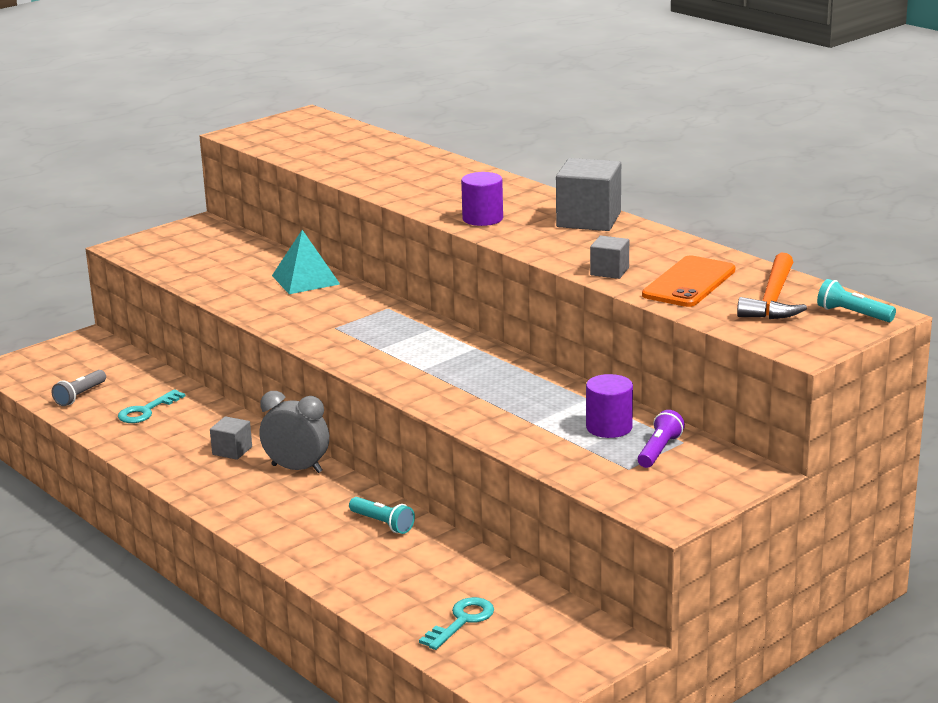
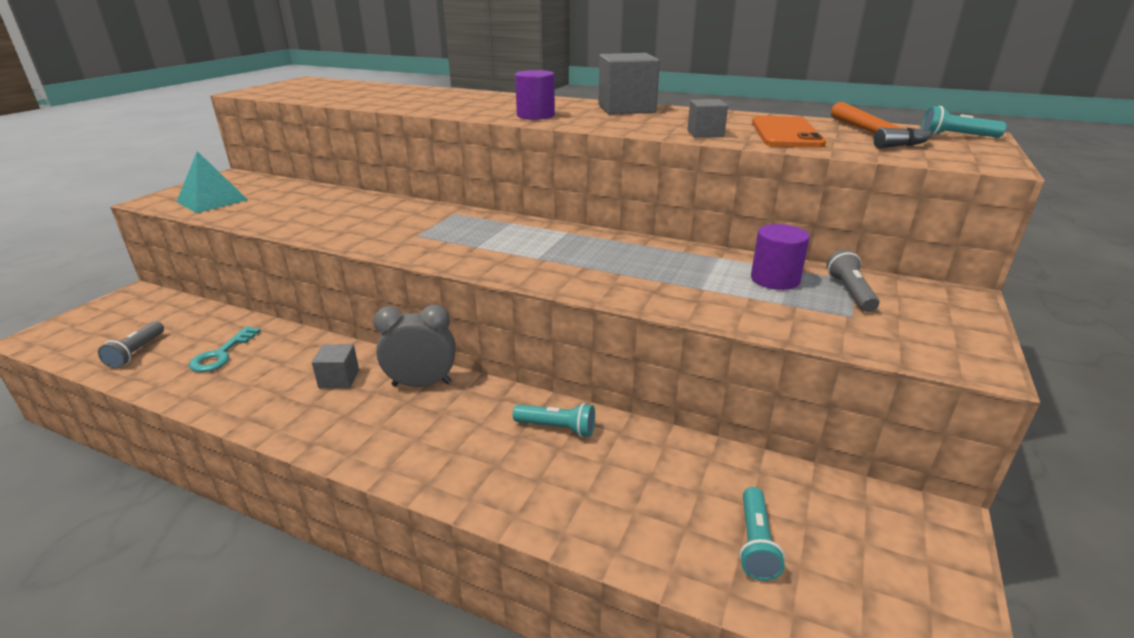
camera: 25 degrees left, 5 degrees up
turquoise pyramid [272,230,340,294] -> turquoise pyramid moved to [176,151,248,213]
turquoise key [419,597,494,650] -> turquoise flashlight [739,487,785,581]
purple flashlight [638,410,685,468] -> grey flashlight [826,249,879,312]

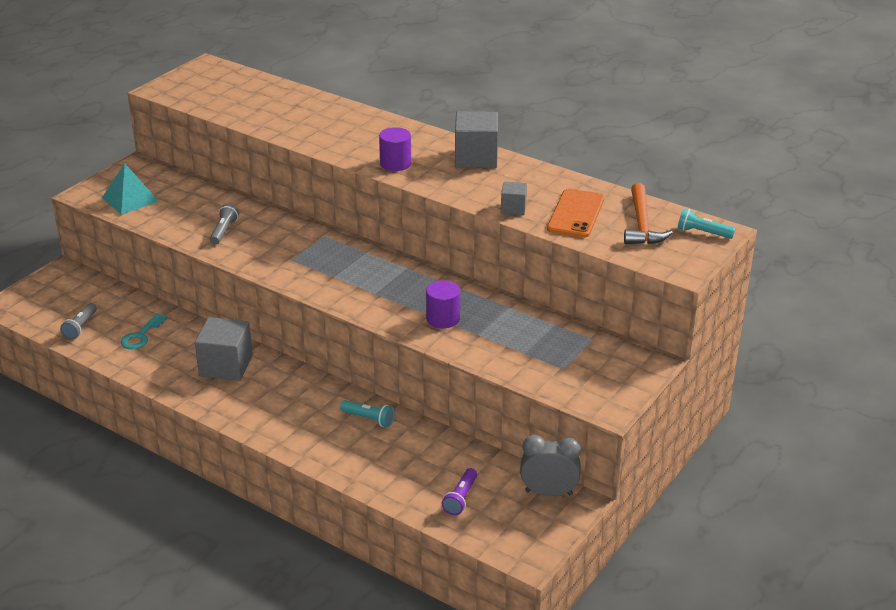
camera: 10 degrees right, 5 degrees up
grey cube [312,344,359,388] -> grey cube [195,317,253,381], size x1.87
grey clock [373,304,456,387] -> grey clock moved to [520,435,581,496]
turquoise flashlight [739,487,785,581] -> purple flashlight [442,468,477,515]
purple cylinder [751,224,810,290] -> purple cylinder moved to [426,280,460,328]
grey flashlight [826,249,879,312] -> grey flashlight moved to [210,204,239,244]

